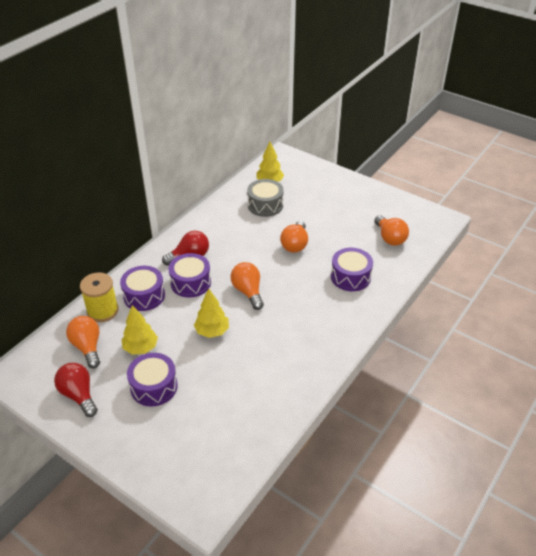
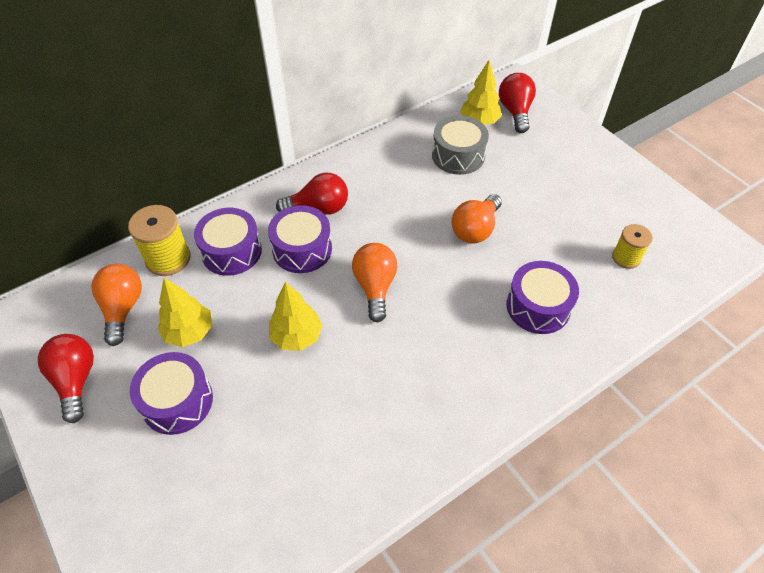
camera: 20 degrees right, 10 degrees up
orange light bulb [374,215,409,246] -> yellow spool [612,224,653,269]
none -> red light bulb [499,73,536,133]

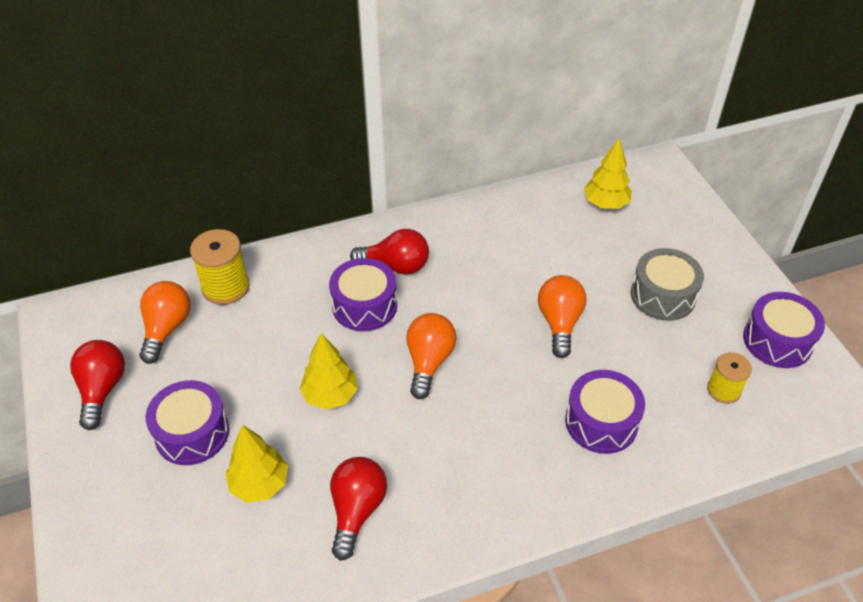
camera: 15 degrees right, 5 degrees down
yellow tree [158,278,212,347] -> yellow tree moved to [225,425,288,503]
purple drum [194,208,262,276] -> purple drum moved to [743,292,825,368]
grey drum [432,115,489,175] -> grey drum moved to [631,248,704,321]
orange light bulb [451,194,502,244] -> orange light bulb turned 135 degrees clockwise [538,275,586,358]
red light bulb [499,73,536,133] -> red light bulb moved to [330,457,387,561]

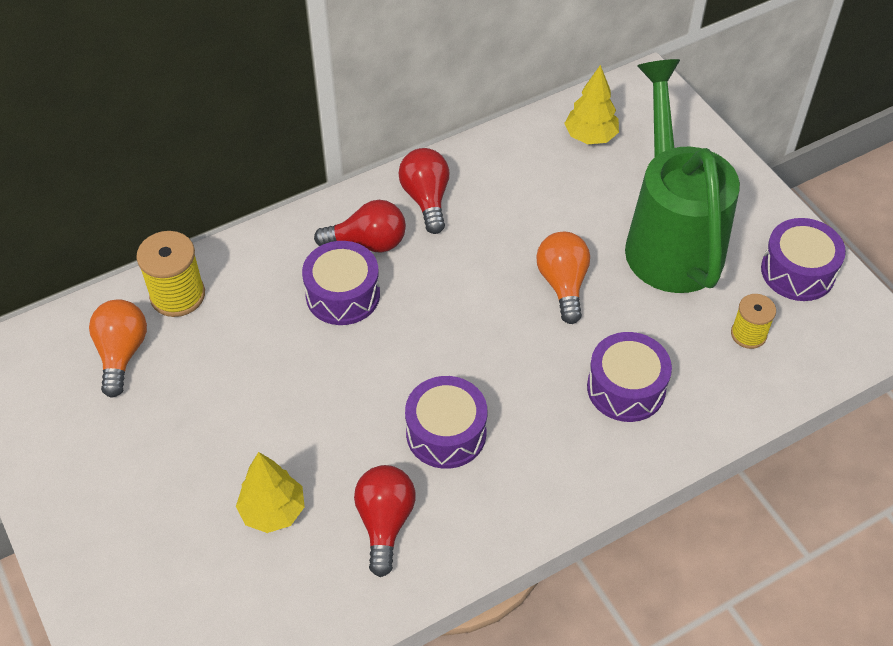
camera: 10 degrees left, 5 degrees up
red light bulb [70,340,125,430] -> red light bulb moved to [398,148,449,234]
purple drum [146,380,229,465] -> purple drum moved to [405,376,488,469]
yellow tree [299,333,358,410] -> none
orange light bulb [407,313,457,399] -> none
grey drum [631,248,704,321] -> green watering can [625,59,740,293]

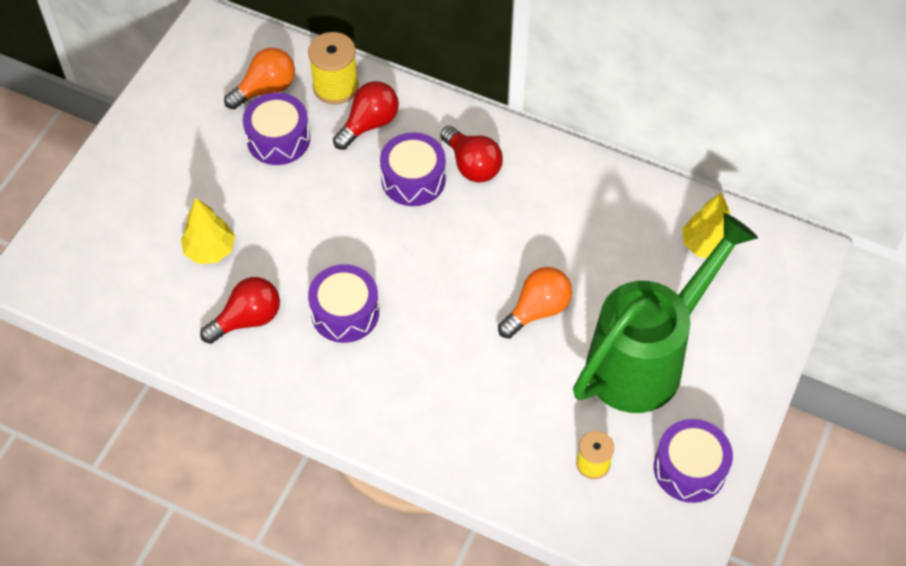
camera: 55 degrees right, 5 degrees up
red light bulb [398,148,449,234] -> red light bulb moved to [333,81,399,150]
purple drum [587,332,672,422] -> purple drum moved to [243,93,310,165]

